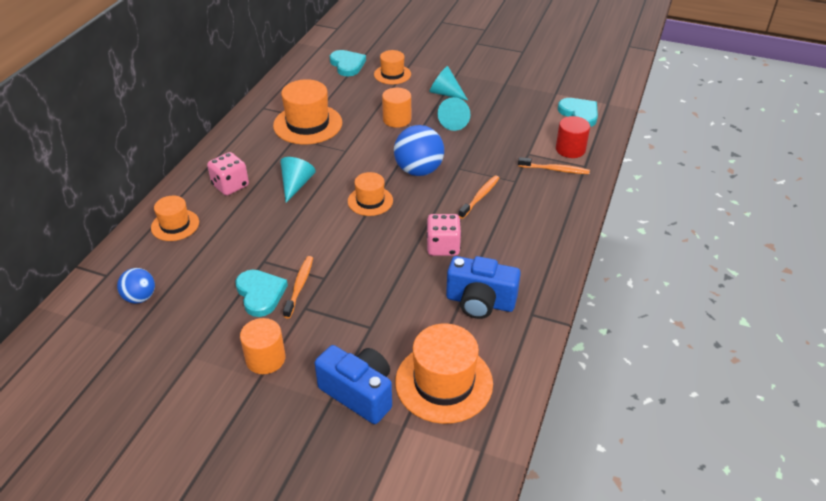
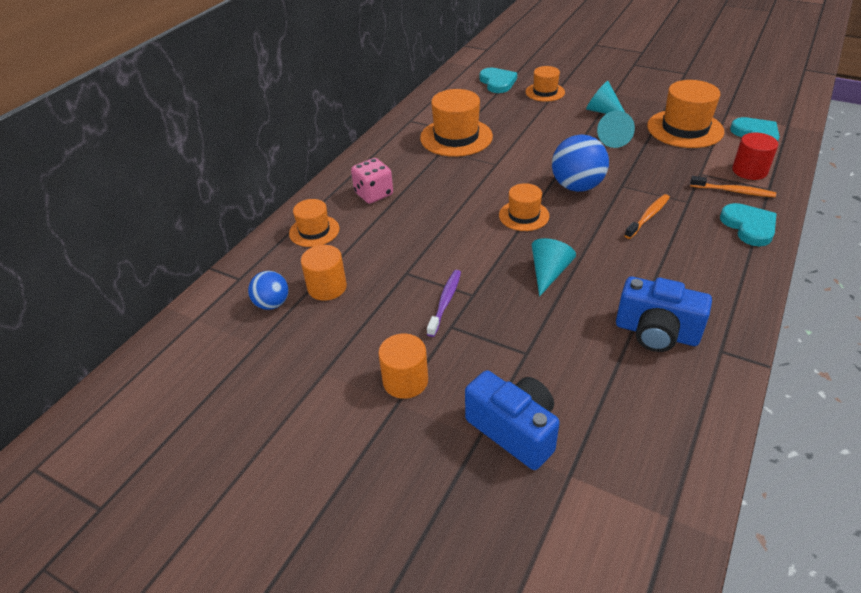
camera: 10 degrees right, 0 degrees up
turquoise heart [235,270,288,317] -> turquoise heart moved to [720,203,776,246]
turquoise cone [281,157,316,203] -> turquoise cone moved to [532,238,576,297]
orange toothbrush [283,256,313,319] -> purple toothbrush [427,270,461,337]
orange cylinder [382,88,411,128] -> orange cylinder moved to [301,245,347,301]
orange hat [395,323,493,424] -> orange hat moved to [647,80,724,148]
pink dice [426,214,461,256] -> none

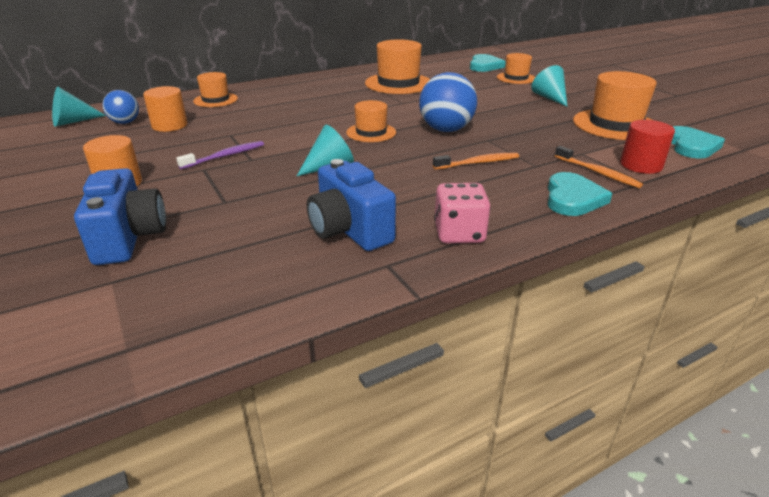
camera: 30 degrees right, 10 degrees down
pink dice [351,158,393,204] -> pink dice moved to [434,183,491,244]
turquoise cone [597,110,635,148] -> turquoise cone moved to [52,87,106,127]

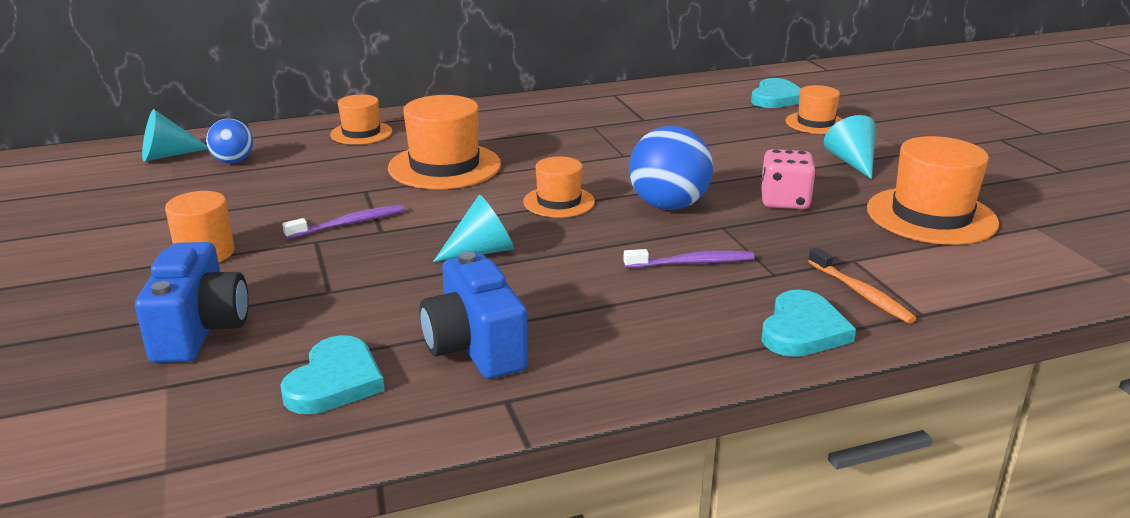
camera: 10 degrees right, 5 degrees down
orange cylinder [143,86,187,132] -> none
orange hat [365,39,430,94] -> orange hat moved to [388,95,501,189]
orange toothbrush [433,153,519,170] -> purple toothbrush [623,249,754,268]
pink dice [434,183,491,244] -> pink dice moved to [761,149,816,209]
red cylinder [620,120,675,174] -> none
turquoise heart [672,126,725,159] -> turquoise heart moved to [280,335,385,414]

